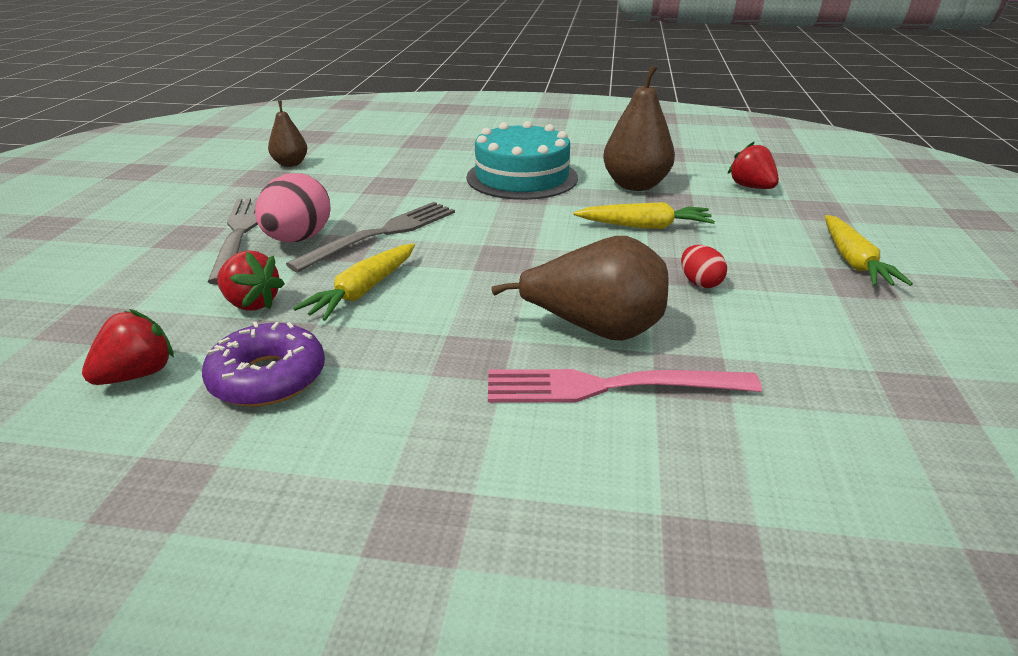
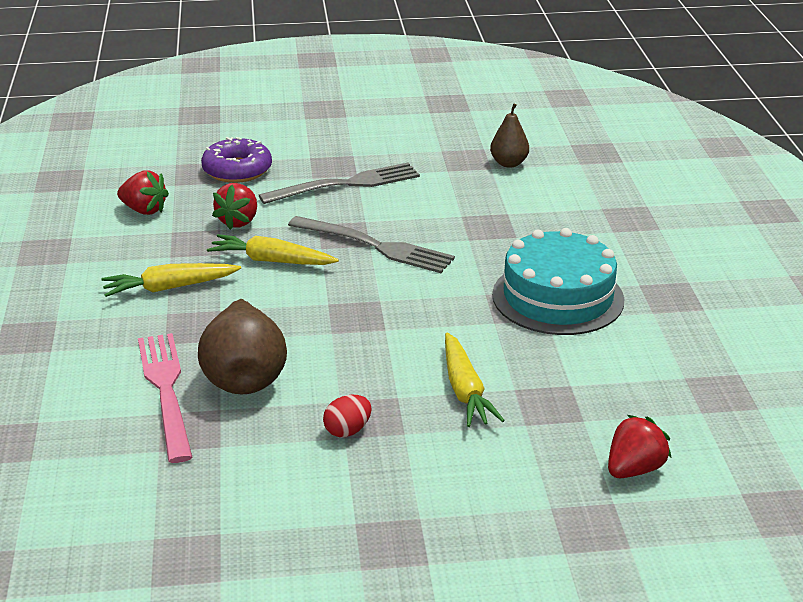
camera: 75 degrees right, 0 degrees up
purple donut [202,322,325,407] -> purple donut moved to [201,137,272,183]
pink egg [255,173,331,242] -> none
brown pear [603,65,675,191] -> none
yellow carrot [825,215,913,286] -> yellow carrot moved to [101,263,241,297]

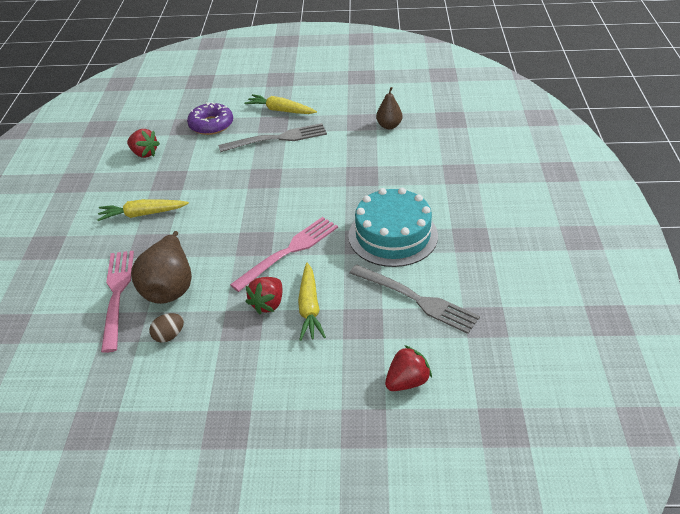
camera: 10 degrees right, 10 degrees up
yellow carrot [207,234,339,265] -> yellow carrot moved to [244,94,317,114]
red strawberry [212,183,257,230] -> red strawberry moved to [246,277,282,315]
grey fork [288,216,455,273] -> grey fork moved to [349,264,480,334]
red egg [323,395,372,437] -> none
none -> brown egg [149,313,184,343]
none -> pink fork [230,217,338,292]

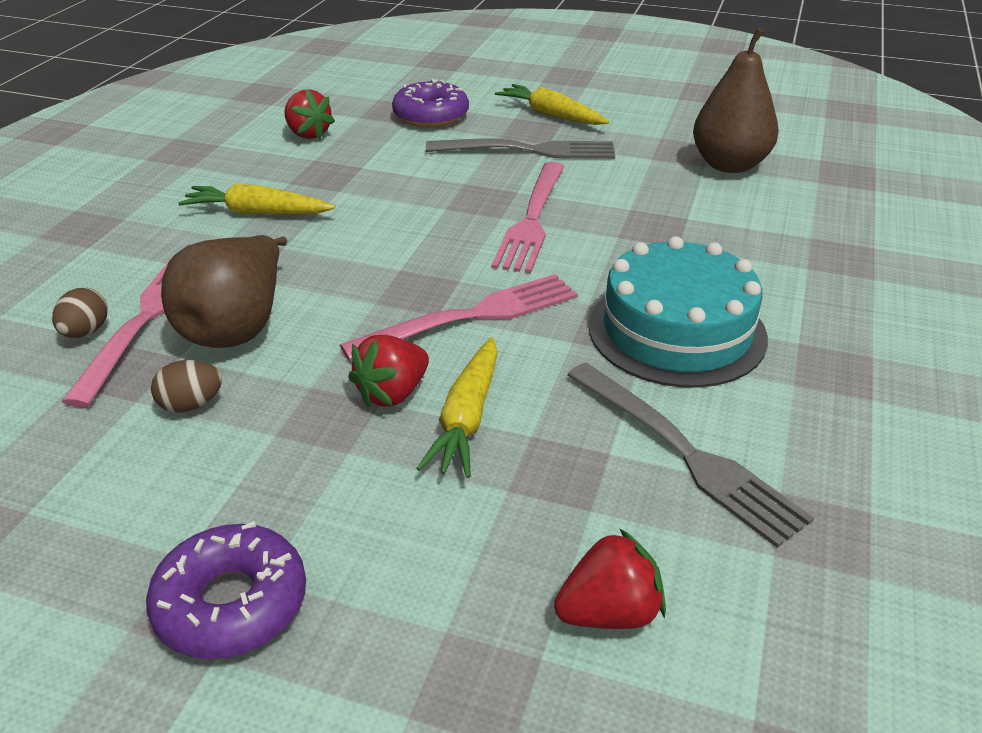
camera: 15 degrees right, 5 degrees down
brown pear [376,87,402,129] -> brown pear [693,28,779,173], size x1.72
none -> brown egg [52,288,108,338]
none -> purple donut [146,521,306,659]
none -> pink fork [492,162,565,273]

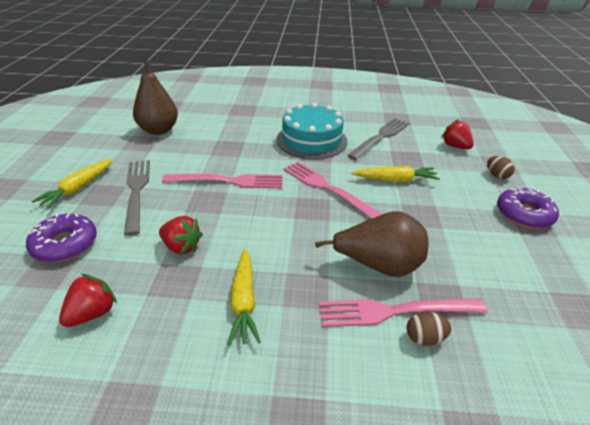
camera: 105 degrees left, 0 degrees up
brown egg [151,360,222,412] -> brown egg moved to [487,156,515,179]
red strawberry [348,335,429,407] -> red strawberry moved to [159,216,203,255]

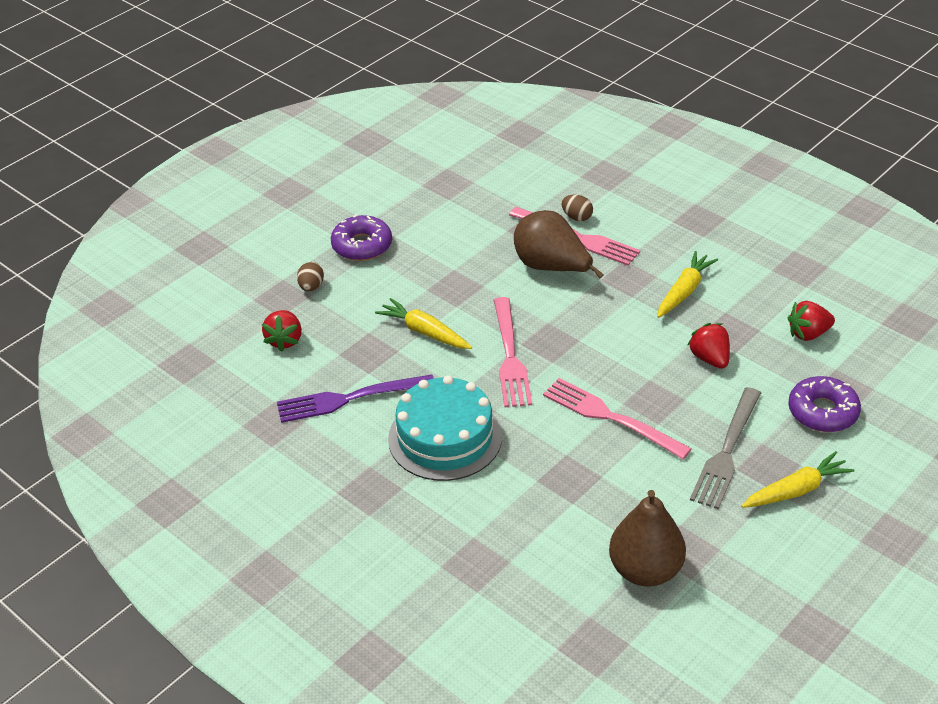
camera: 140 degrees left, 5 degrees up
grey fork [347,118,409,160] -> purple fork [277,374,434,423]

